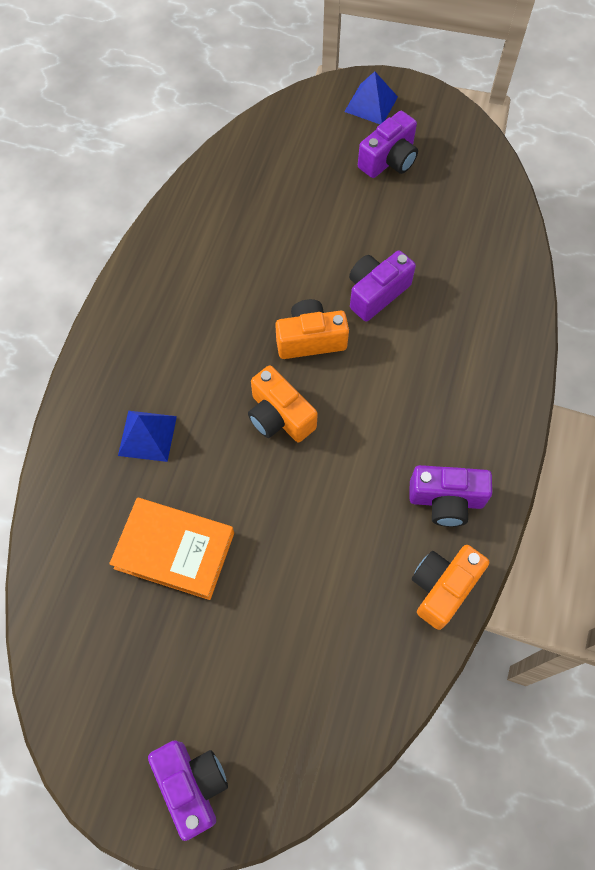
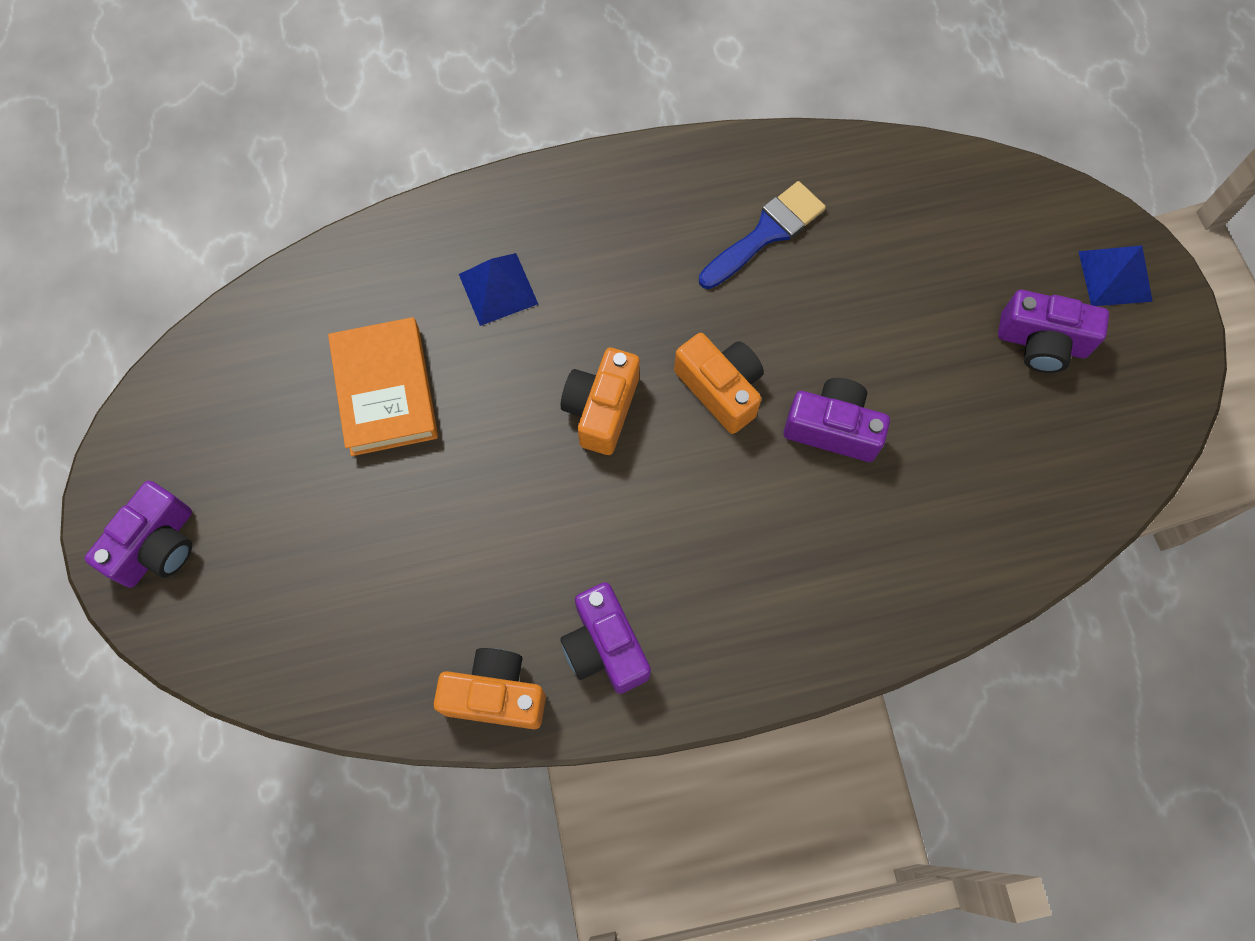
camera: 60 degrees right, 5 degrees up
none -> blue brush [699,181,826,289]

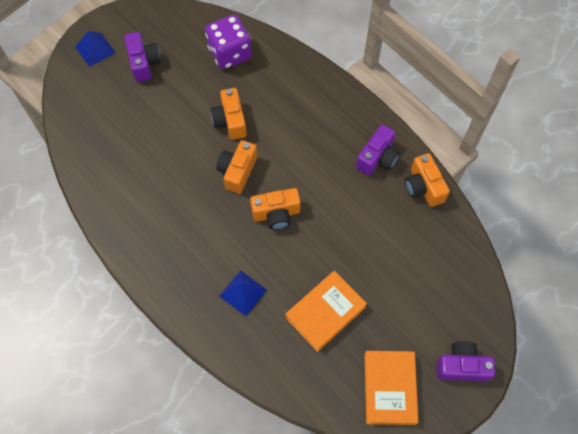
camera: 120 degrees left, 5 degrees down
blue brush [699,181,826,289] -> none
purple camera [784,378,890,462] -> orange camera [211,88,247,140]
none -> purple dice [205,15,252,69]
none -> orange book [365,351,419,425]

